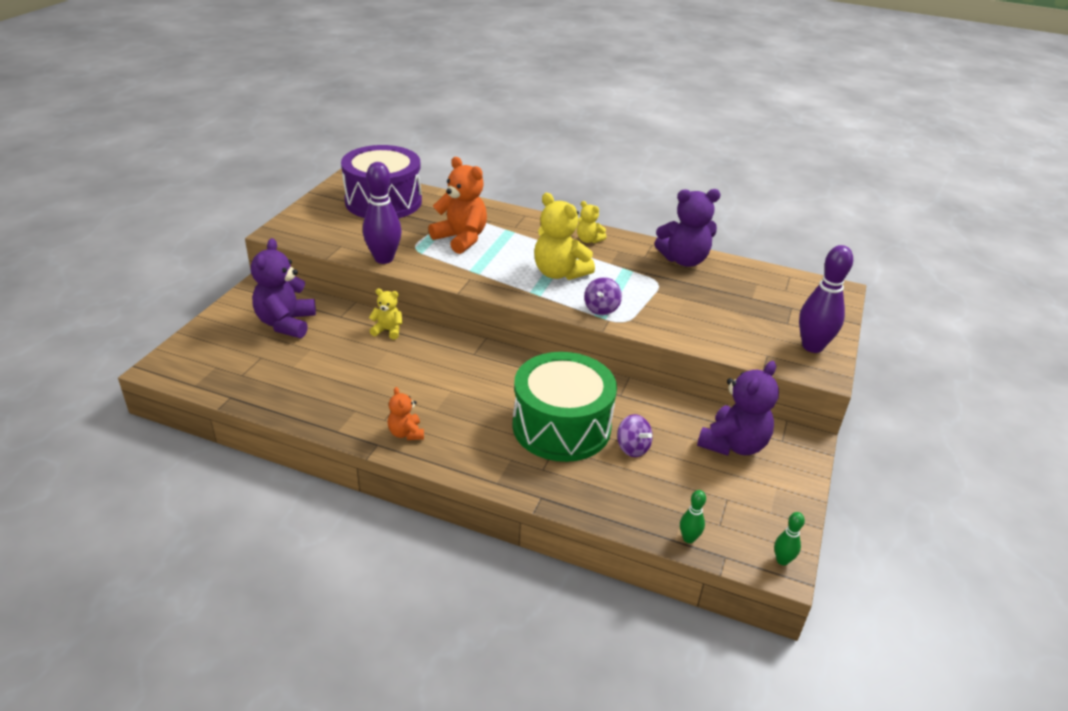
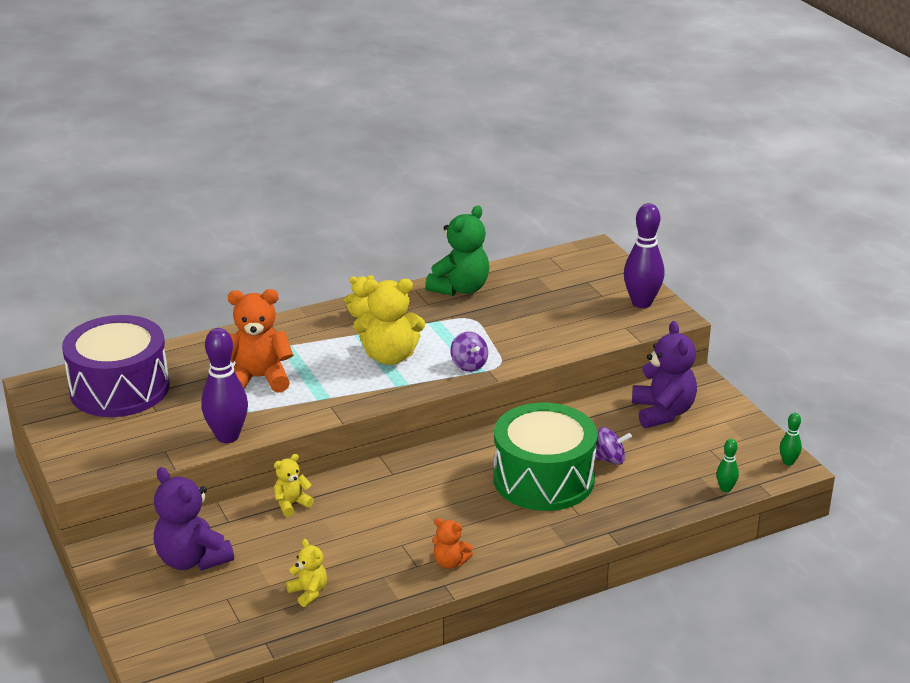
camera: 45 degrees left, 5 degrees down
purple teddy bear [654,189,721,267] -> green teddy bear [425,205,489,296]
none -> yellow teddy bear [286,539,327,607]

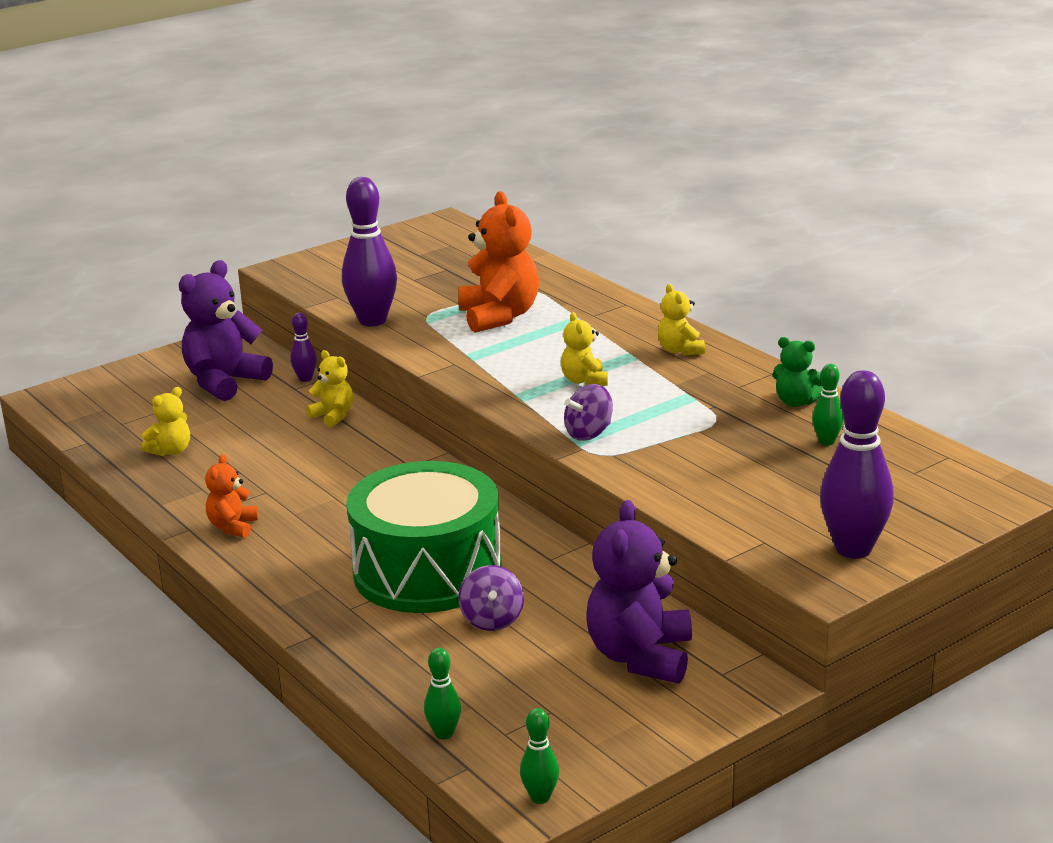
camera: 80 degrees right, 5 degrees down
purple drum [62,315,170,417] -> none
yellow teddy bear [354,279,425,365] -> yellow teddy bear [561,312,608,386], size x0.53
green teddy bear [425,205,489,296] -> green teddy bear [773,337,823,407], size x0.53
purple teddy bear [632,321,697,428] -> purple teddy bear turned 120 degrees clockwise [586,500,692,684]
none -> purple bowling pin [290,312,317,382]
none -> green bowling pin [812,364,844,445]

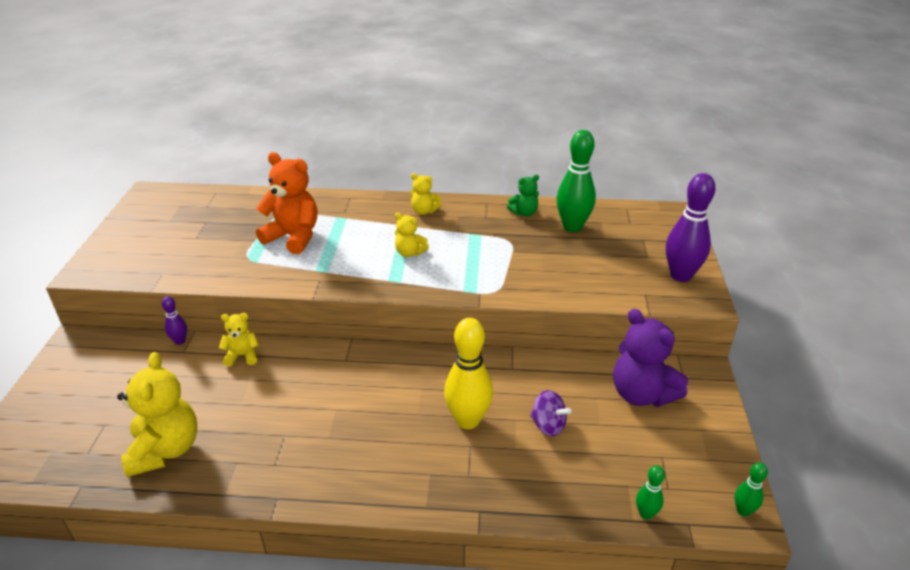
camera: 50 degrees left, 10 degrees up
yellow teddy bear [142,387,190,456] -> yellow teddy bear [117,352,197,477], size x1.89
purple teddy bear [179,260,273,401] -> none
orange teddy bear [205,454,258,538] -> none
purple bowling pin [342,177,397,326] -> none
green drum [346,461,502,613] -> yellow bowling pin [444,318,493,429]
purple spinning top [564,384,613,441] -> none
green bowling pin [812,364,844,445] -> green bowling pin [556,130,596,232], size x2.06

